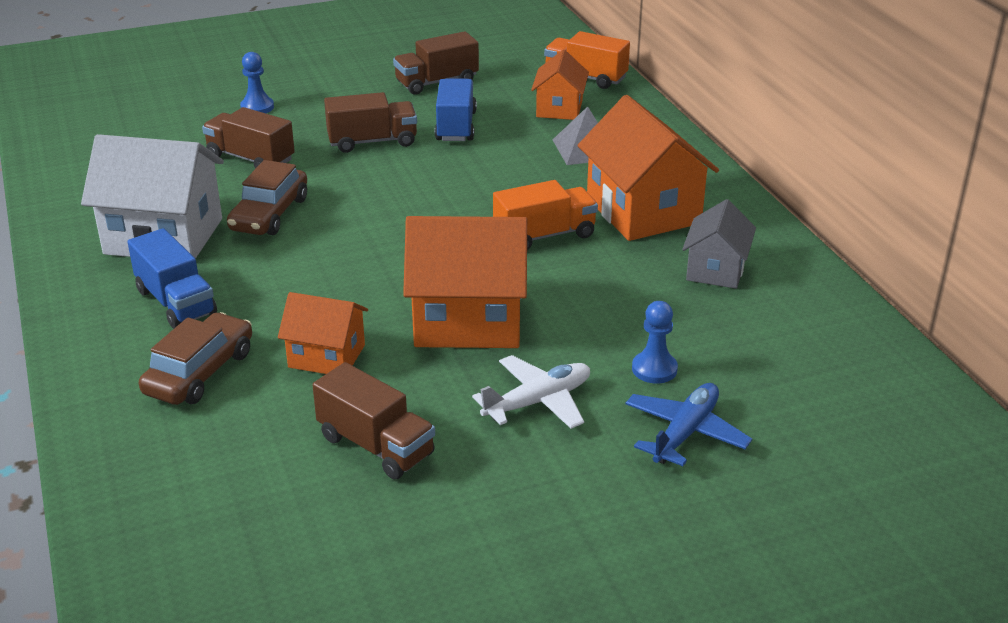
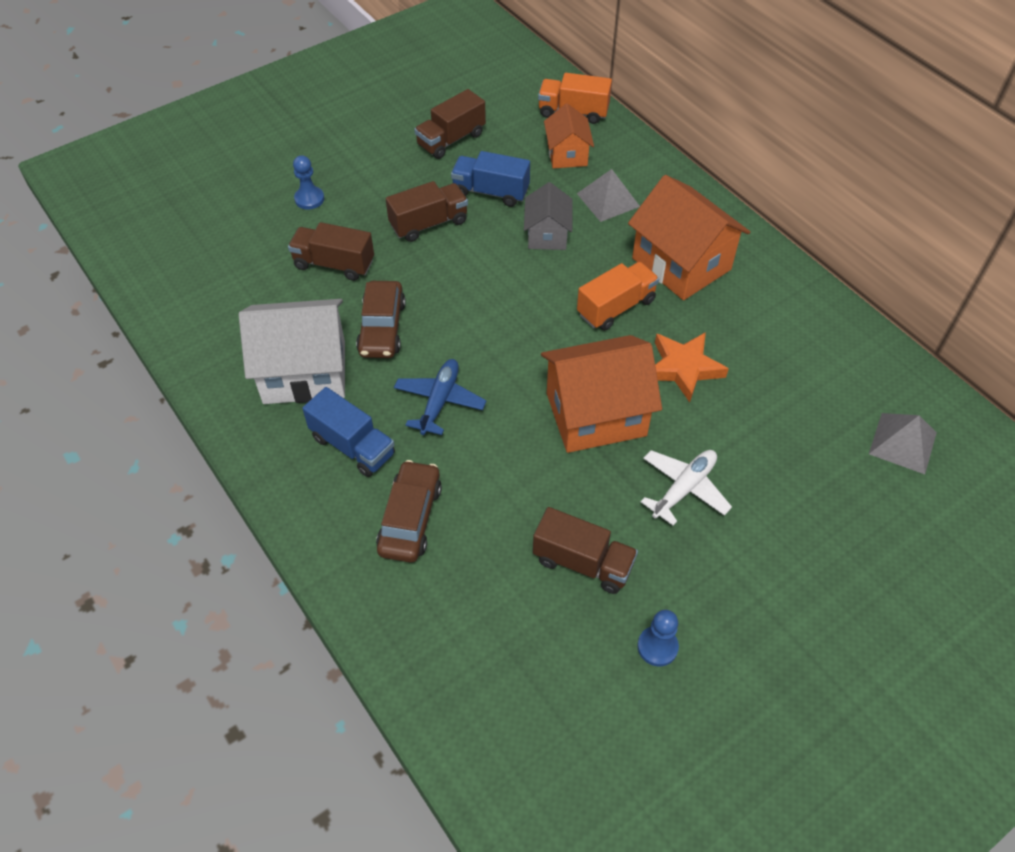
camera: 15 degrees left, 20 degrees up
orange house [278,292,368,374] -> none
blue truck [435,78,477,141] -> blue truck turned 60 degrees counterclockwise [451,151,530,207]
blue plane [625,383,752,466] -> blue plane moved to [394,359,486,435]
blue pawn [632,301,678,384] -> blue pawn moved to [637,610,679,666]
grey house [682,199,756,289] -> grey house moved to [524,182,572,250]
none -> orange star [655,332,729,402]
none -> grey pyramid [869,413,937,474]

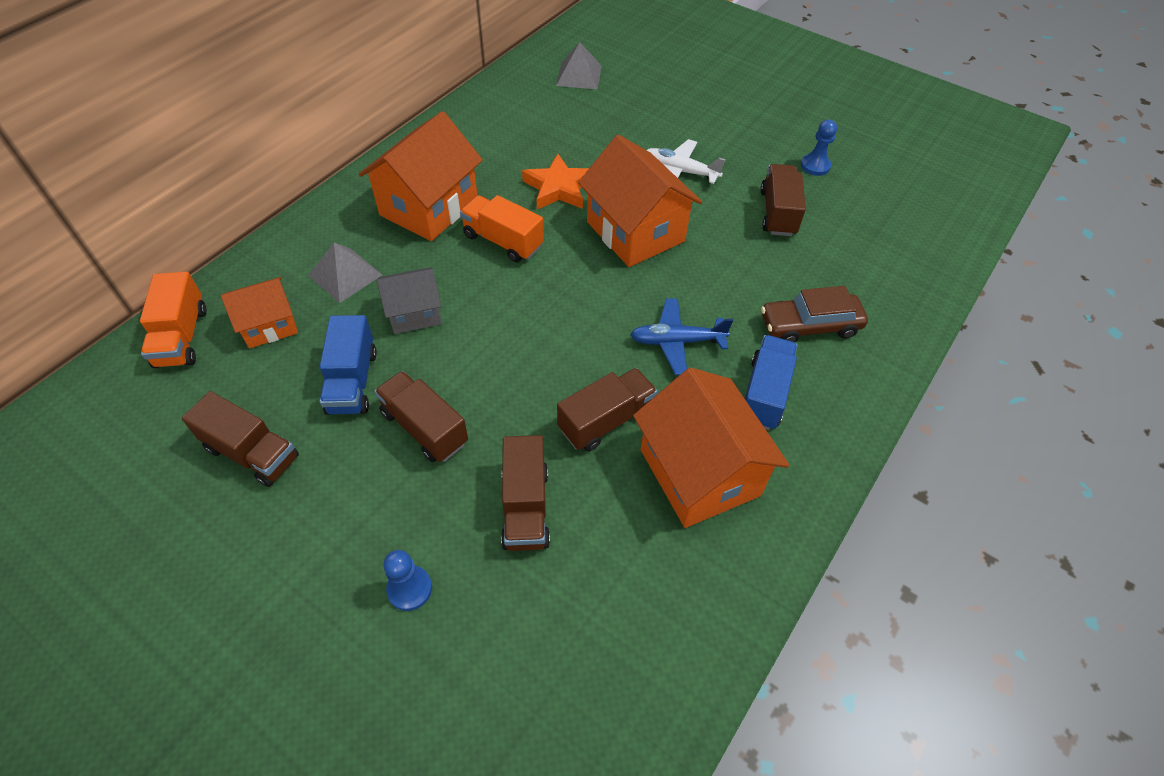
camera: 110 degrees left, 0 degrees up
white house [239,299,345,404] -> orange house [633,367,789,528]
brown car [356,281,406,358] -> brown truck [557,368,658,452]

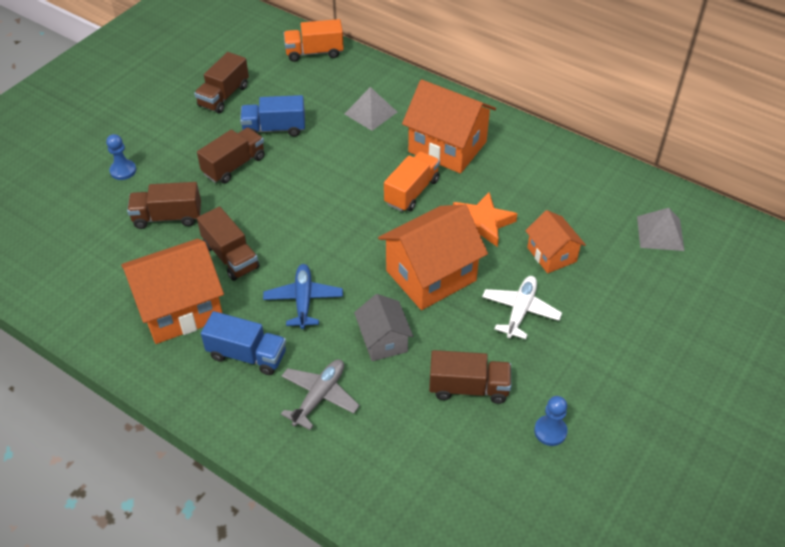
camera: 90 degrees right, 5 degrees down
orange house [221,277,298,348] -> orange house moved to [525,210,586,273]
grey house [377,267,442,334] -> grey house moved to [354,294,413,361]
brown car [761,286,868,342] -> grey plane [281,359,360,430]

